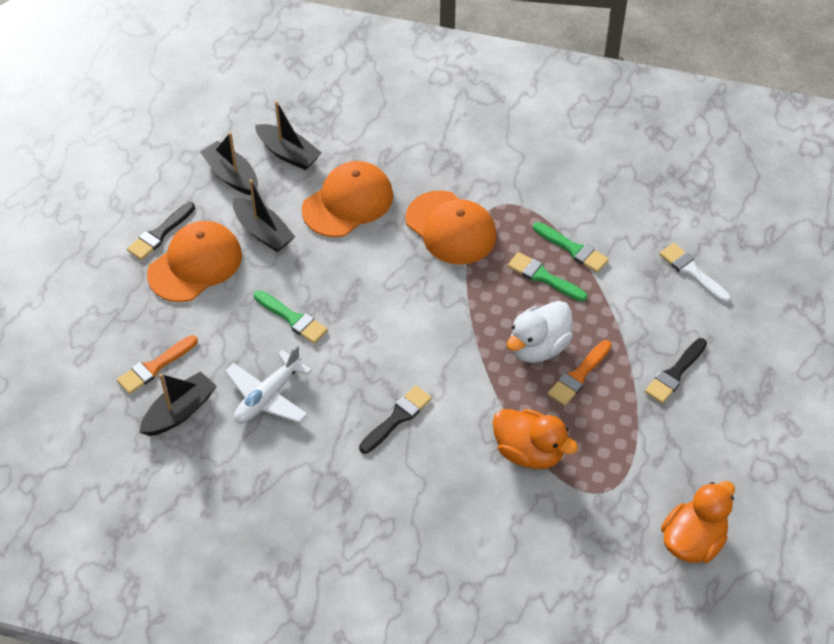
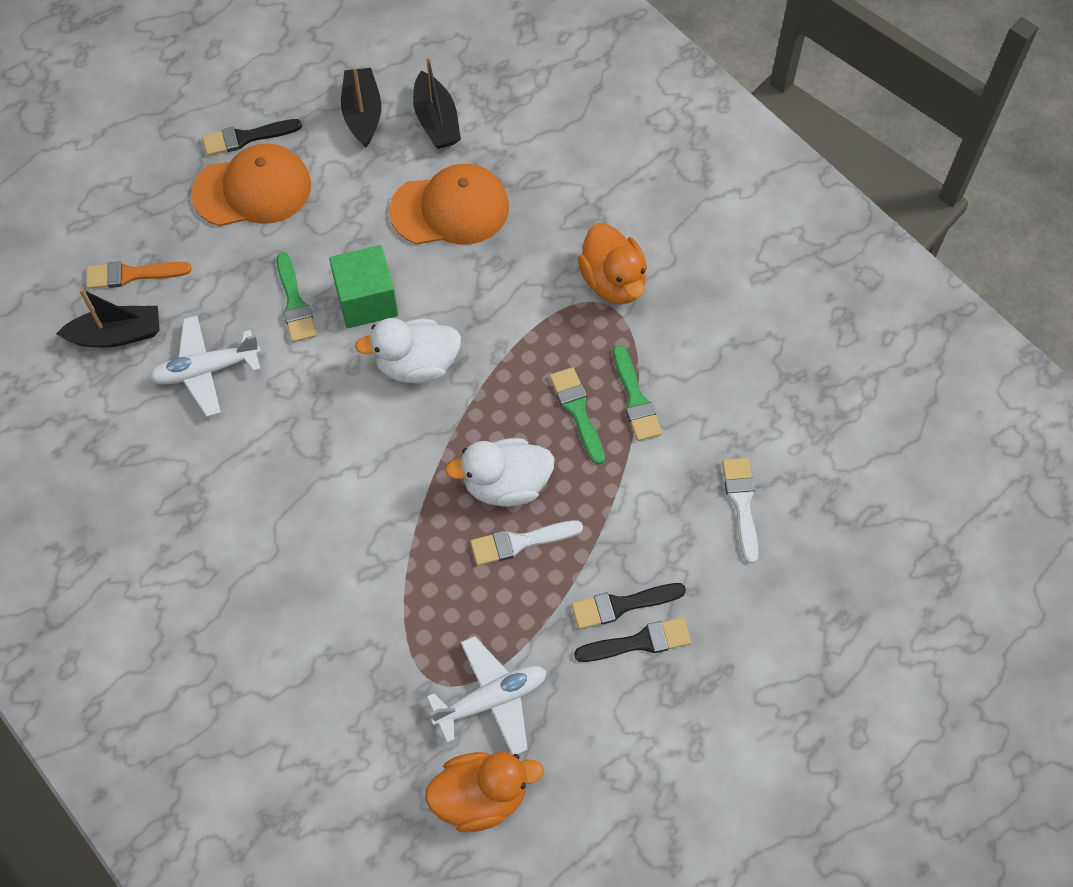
camera: 35 degrees right, 10 degrees up
black boat [233,179,295,252] -> none
black brush [359,386,432,454] -> black brush moved to [574,617,691,662]
orange cap [405,190,497,265] -> none
orange duck [493,409,578,469] -> orange duck moved to [578,223,647,305]
orange brush [548,340,612,406] -> white brush [470,520,583,566]
none -> green cube [329,245,398,328]
none -> white duck [355,318,461,383]
none -> white plane [427,636,547,755]

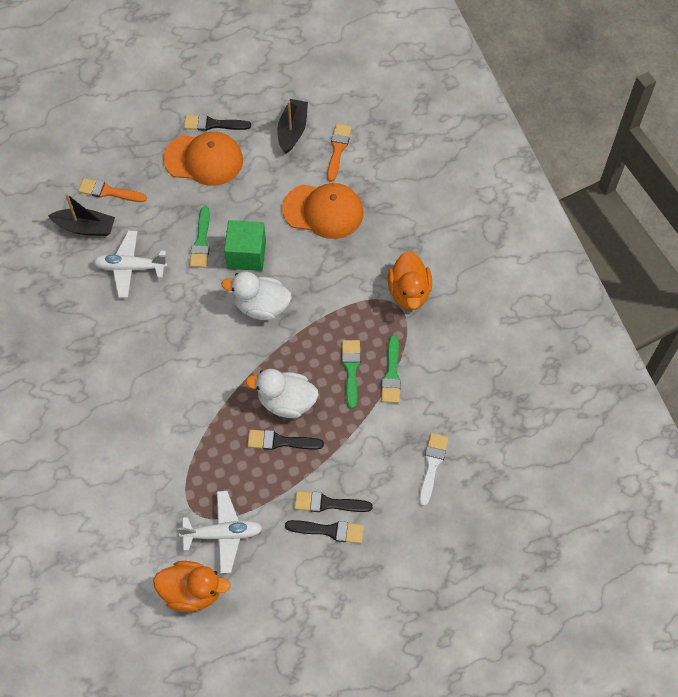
camera: 20 degrees right, 0 degrees up
black boat [413,57,461,149] -> orange brush [327,124,352,182]
white brush [470,520,583,566] -> black brush [247,430,324,450]

